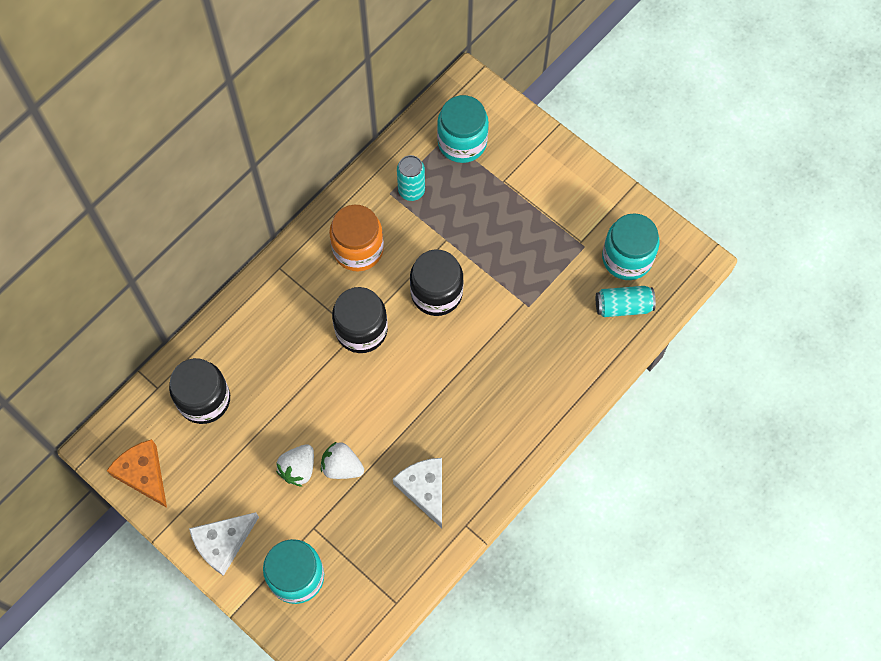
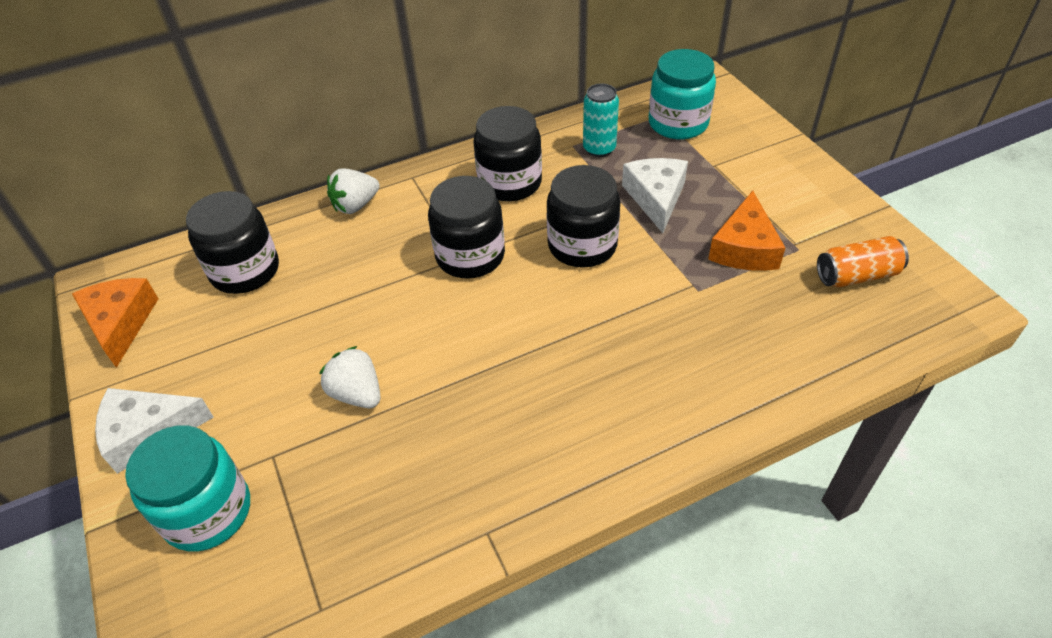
camera: 25 degrees right, 20 degrees down
white strawberry [276,444,314,487] -> white strawberry moved to [327,168,380,214]
orange jar [329,205,384,271] -> black jar [473,106,542,201]
white cheese [393,458,442,528] -> white cheese moved to [622,158,688,233]
turquoise can [596,286,656,317] -> none
turquoise jar [602,213,660,280] -> orange can [817,236,909,287]
none -> orange cheese [708,191,785,271]

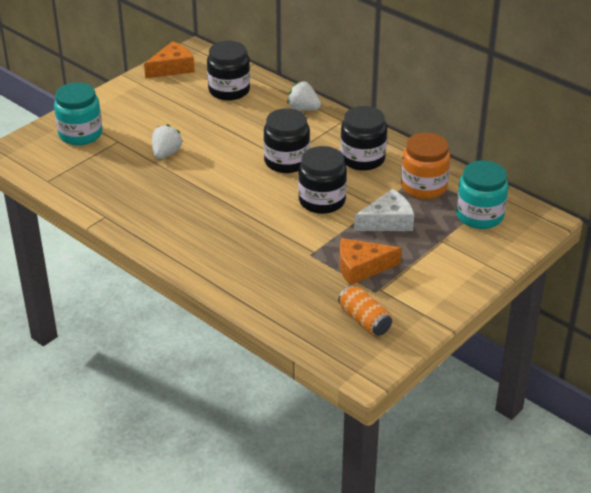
camera: 65 degrees right, 10 degrees down
white cheese [95,388,214,474] -> none
turquoise can [583,84,619,157] -> orange jar [401,133,451,199]

